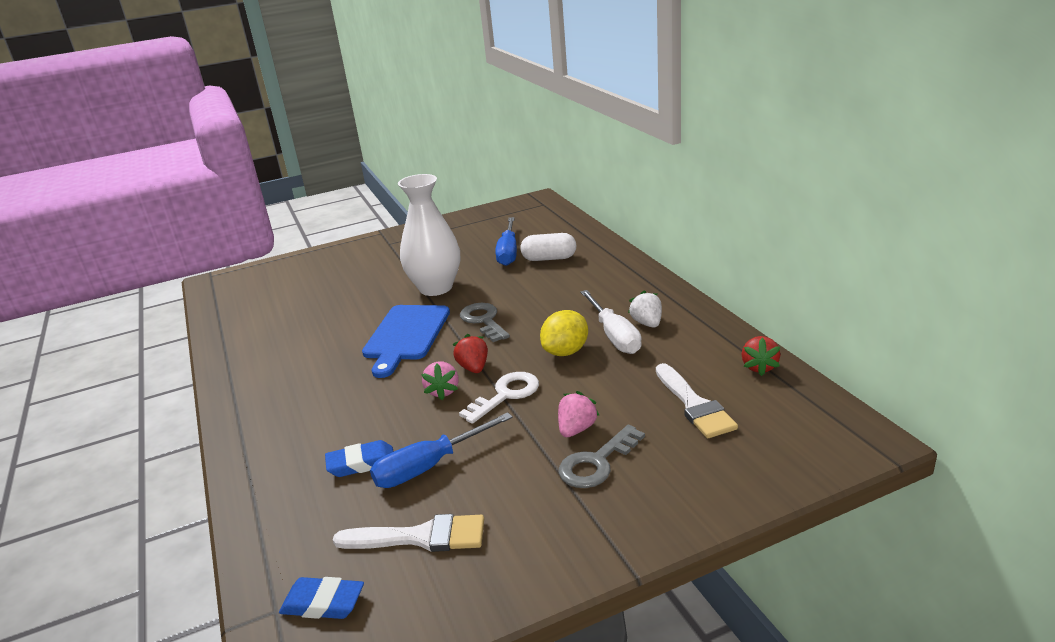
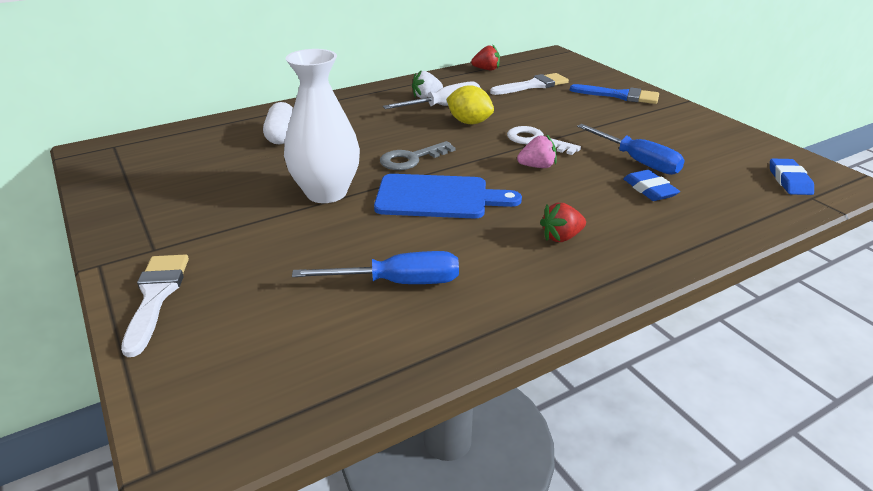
camera: 100 degrees left, 5 degrees up
white brush [333,514,484,552] -> white brush moved to [121,254,189,357]
red strawberry [453,334,488,373] -> red strawberry moved to [540,203,586,242]
blue screwdriver [495,217,517,266] -> blue screwdriver moved to [292,251,459,284]
pink strawberry [558,391,599,437] -> none
grey key [559,425,645,488] -> none
none -> blue brush [570,84,659,104]

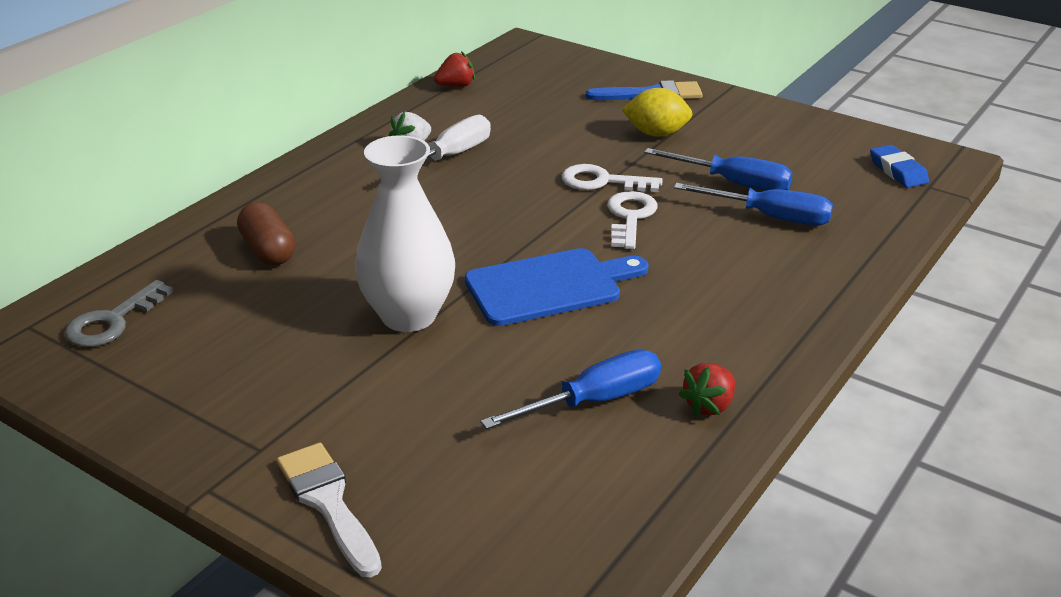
camera: 25 degrees left, 0 degrees up
white capsule [263,102,293,145] -> brown capsule [237,202,295,265]
grey key [380,141,456,170] -> grey key moved to [64,280,174,347]
yellow lemon [447,85,494,124] -> yellow lemon moved to [622,88,693,137]
white brush [490,73,569,95] -> none
pink strawberry [517,135,557,168] -> white key [607,191,657,249]
red strawberry [540,203,586,242] -> red strawberry moved to [679,363,735,417]
blue eraser [623,170,680,201] -> blue screwdriver [674,183,833,226]

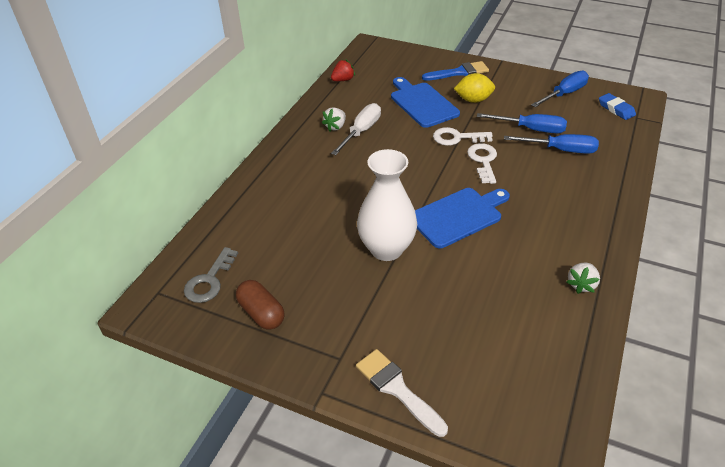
camera: 10 degrees left, 10 degrees up
brown capsule [237,202,295,265] -> brown capsule moved to [236,280,285,330]
blue screwdriver [481,350,661,429] -> blue screwdriver moved to [531,71,589,107]
red strawberry [679,363,735,417] -> white strawberry [567,263,600,294]
none -> blue cutting board [391,77,460,128]

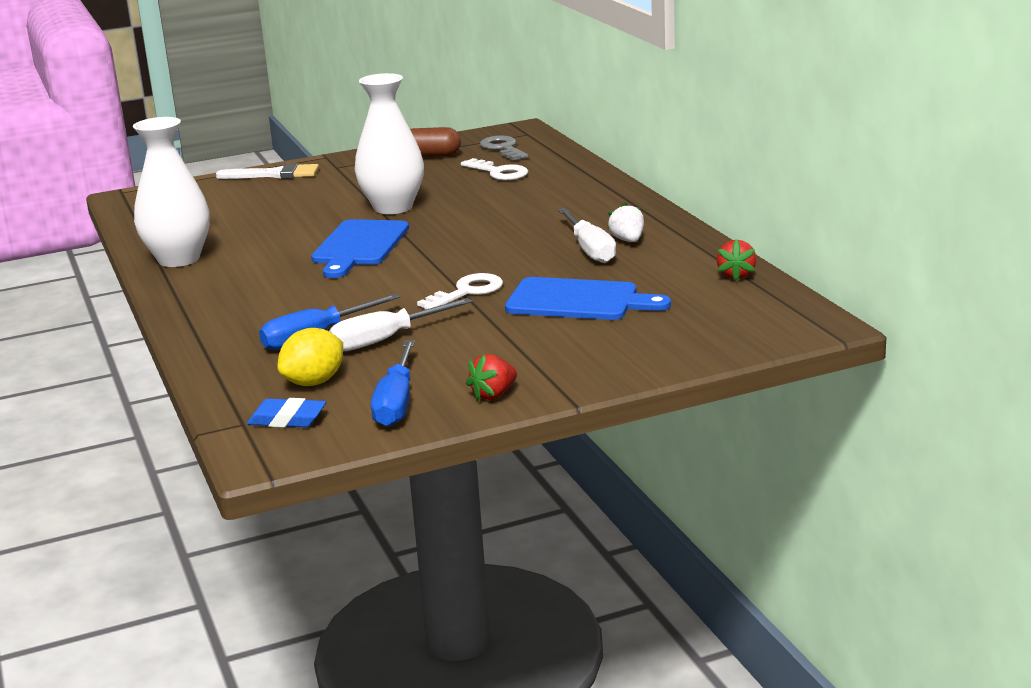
camera: 135 degrees right, 20 degrees down
blue brush [422,61,489,81] -> none
yellow lemon [454,73,495,103] -> yellow lemon moved to [277,328,343,386]
white key [467,143,497,184] -> white key moved to [461,158,528,180]
blue screwdriver [477,113,567,133] -> white screwdriver [329,298,472,351]
white strawberry [567,263,600,294] -> white vase [133,117,210,267]
none -> red strawberry [466,354,517,401]

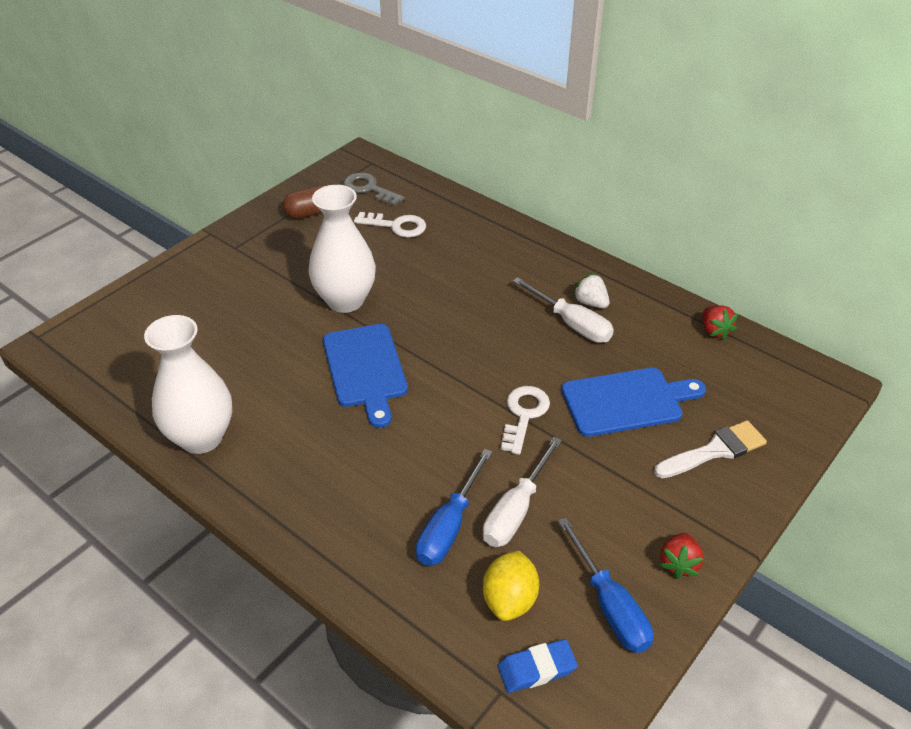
camera: 30 degrees left, 20 degrees up
white brush [216,163,319,179] -> white brush moved to [654,420,767,478]

